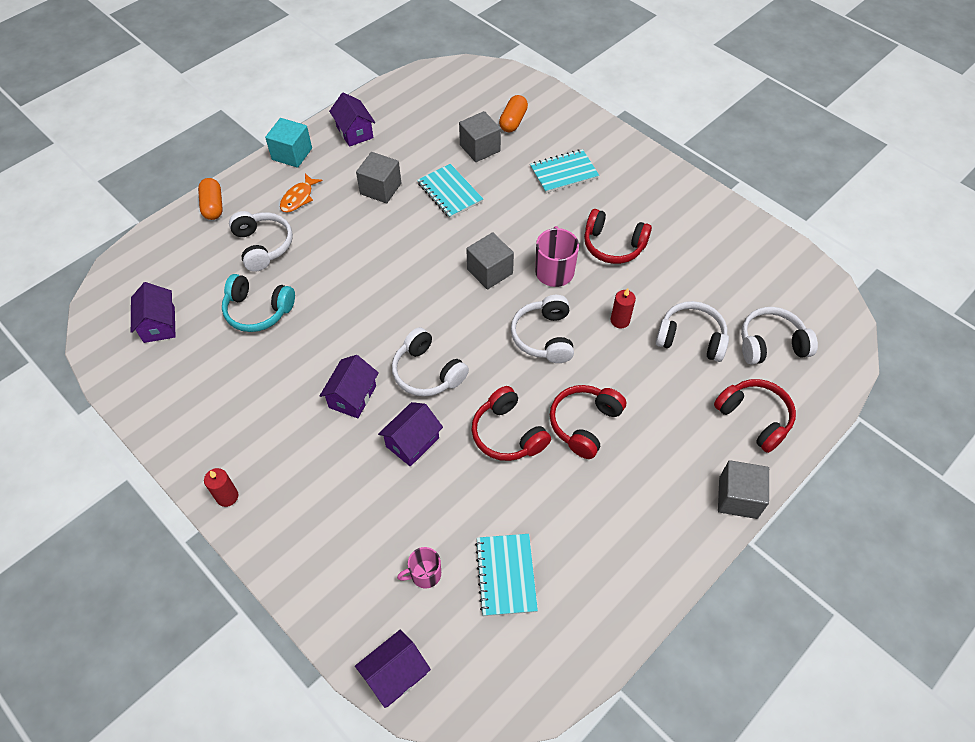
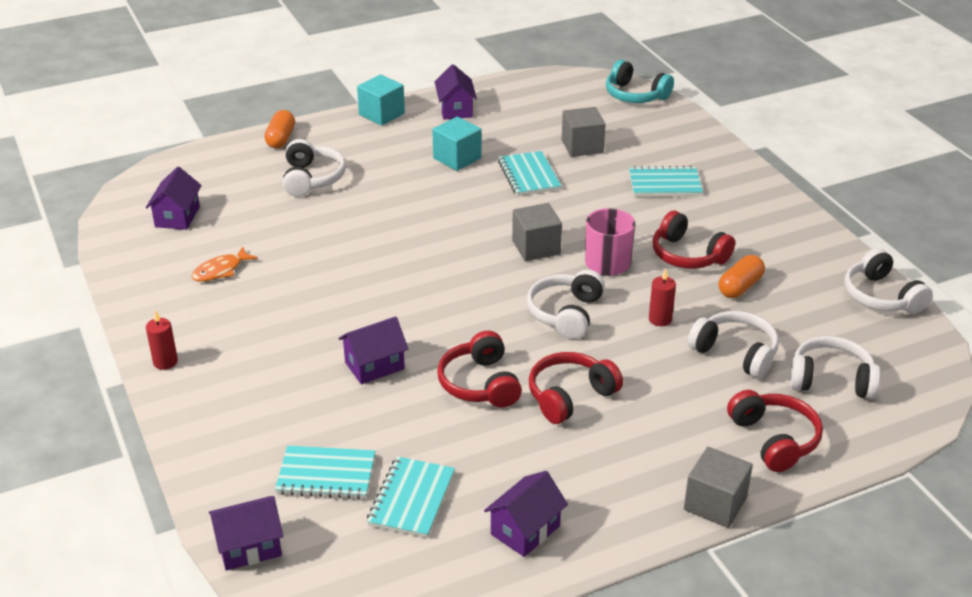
camera: 20 degrees right, 20 degrees down
turquoise headphones [222,274,295,332] -> turquoise headphones moved to [606,60,674,103]
orange fish [280,173,323,213] -> orange fish moved to [191,246,258,282]
purple house [320,355,379,418] -> purple house moved to [484,471,568,557]
grey cube [356,152,401,203] -> turquoise cube [432,116,482,171]
white headphones [392,327,469,396] -> white headphones moved to [845,248,933,314]
pink mug [397,547,441,588] -> turquoise notebook [275,446,375,499]
orange capsule [499,95,528,133] -> orange capsule moved to [719,255,765,298]

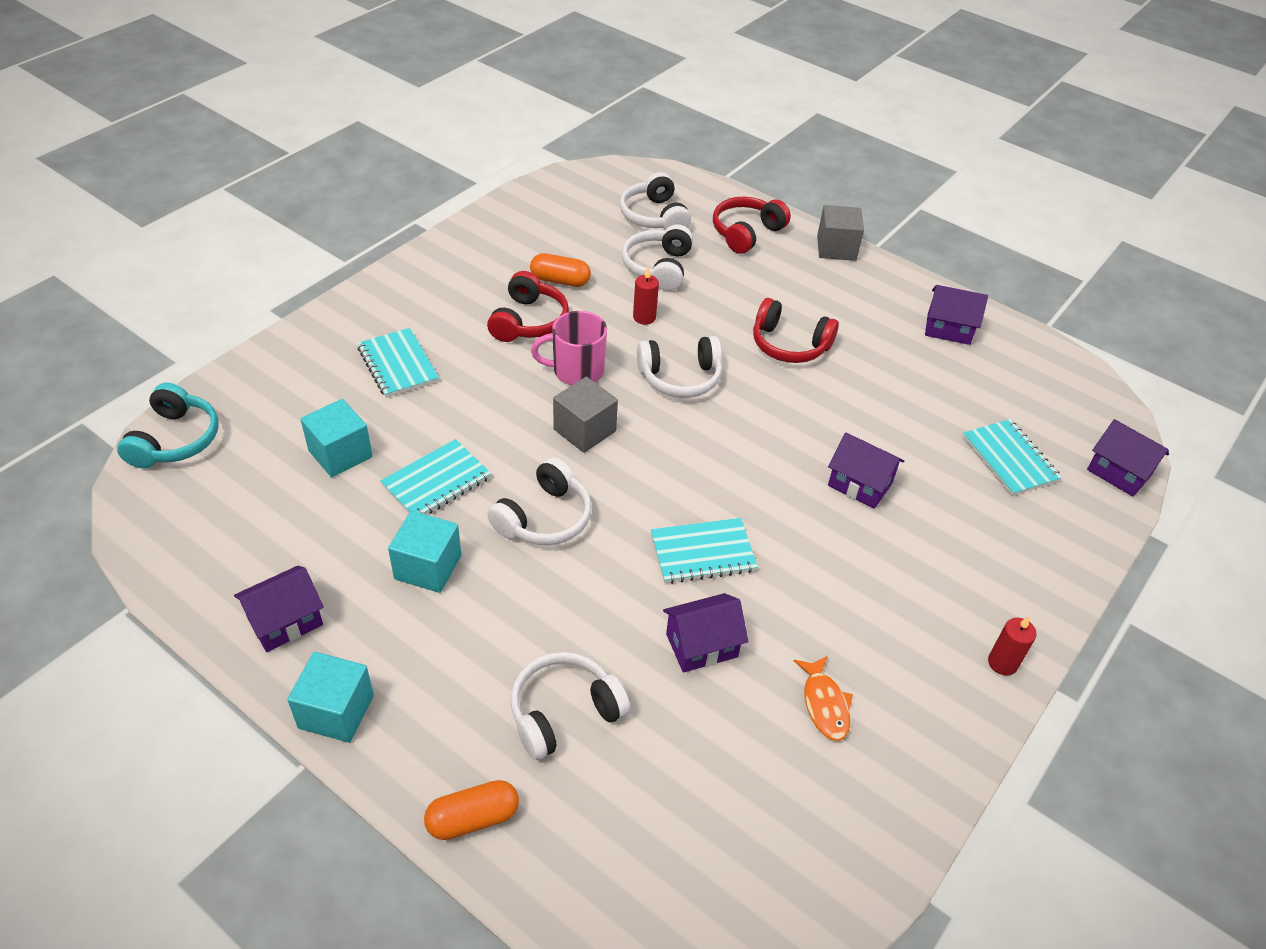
camera: 120 degrees left, 10 degrees up
purple house [146,167,202,230] -> purple house moved to [663,593,749,673]
orange fish [191,246,258,282] -> orange fish turned 60 degrees clockwise [793,656,853,741]
turquoise notebook [367,456,455,538] -> turquoise notebook moved to [651,518,758,584]
red headphones [437,331,522,408] -> none
grey cube [562,107,605,157] -> turquoise cube [300,399,373,477]
white headphones [845,248,933,314] -> white headphones moved to [487,457,592,545]

